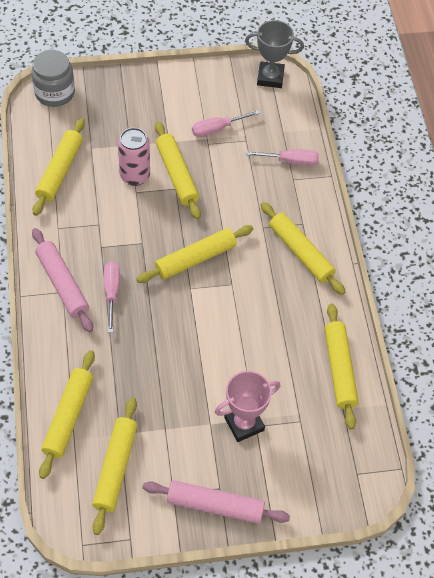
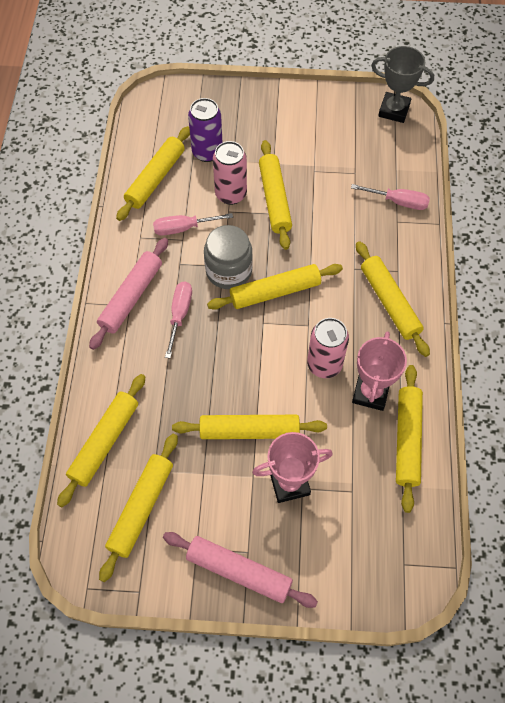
camera: 15 degrees right, 5 degrees up
grey jar [31,50,75,107] -> grey jar moved to [204,225,253,289]
pink rolling pin [32,228,93,332] -> pink rolling pin turned 45 degrees clockwise [89,238,168,350]
pink screwdriver [192,110,260,137] -> pink screwdriver moved to [153,213,233,236]
none -> yellow rolling pin [172,415,327,439]
none -> purple can [188,98,223,162]
none -> pink can [307,318,349,378]
none -> pink trophy [352,331,407,411]

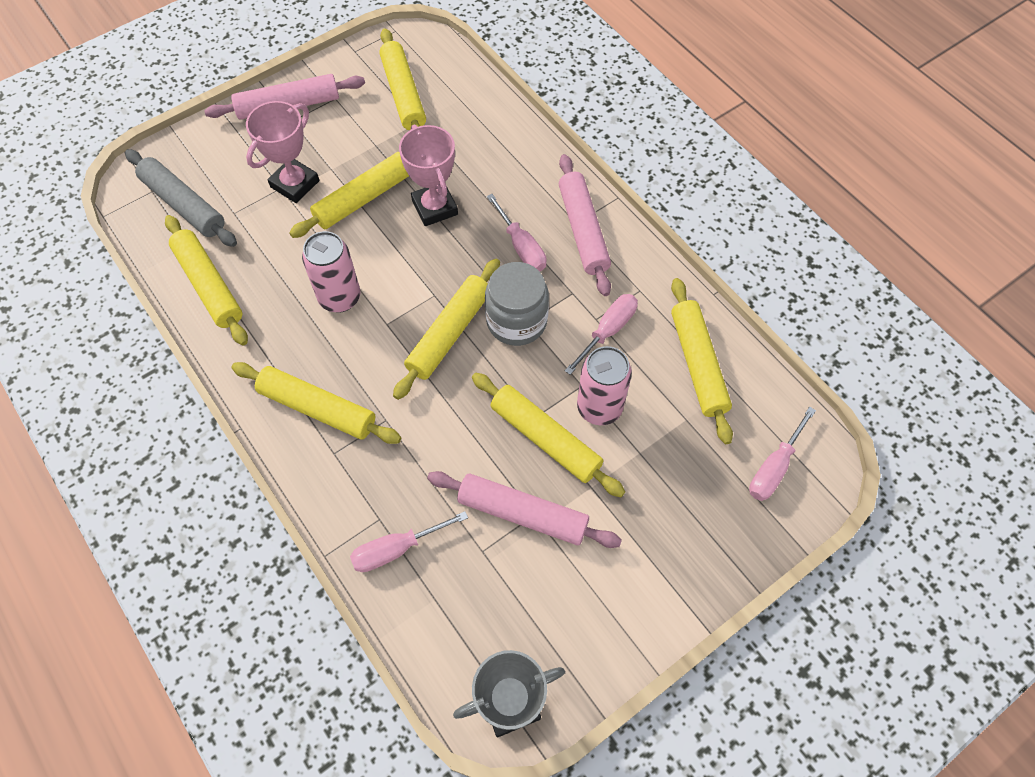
camera: 140 degrees right, 0 degrees up
yellow rolling pin [57,374,145,507] -> none
purple can [188,98,223,162] -> none
pink trophy [352,331,407,411] -> pink trophy moved to [399,124,458,226]
none -> grey rolling pin [125,149,237,247]
none -> pink rolling pin [427,471,622,548]
none -> pink screwdriver [749,407,816,501]

